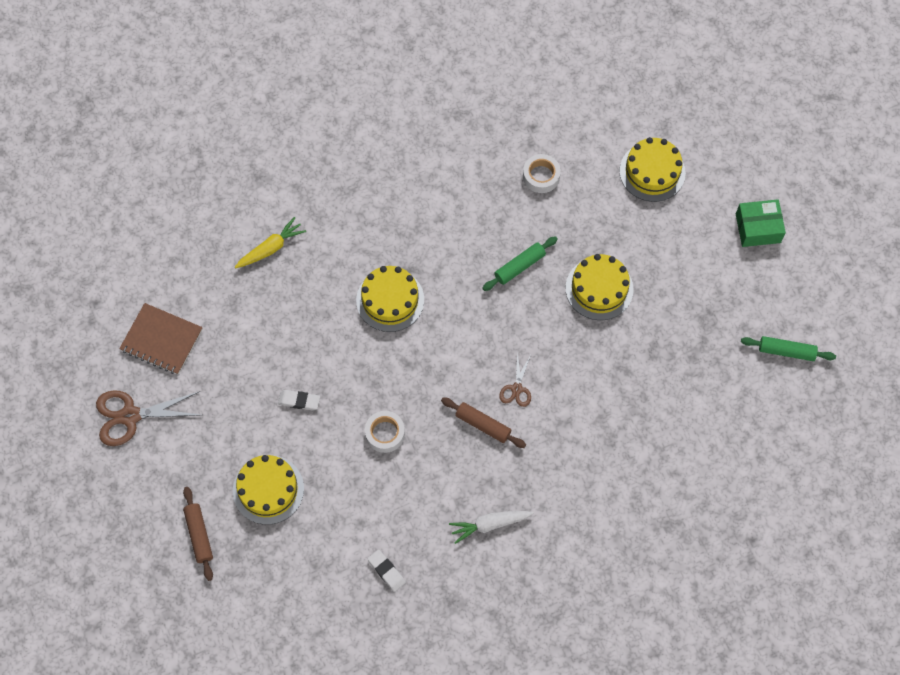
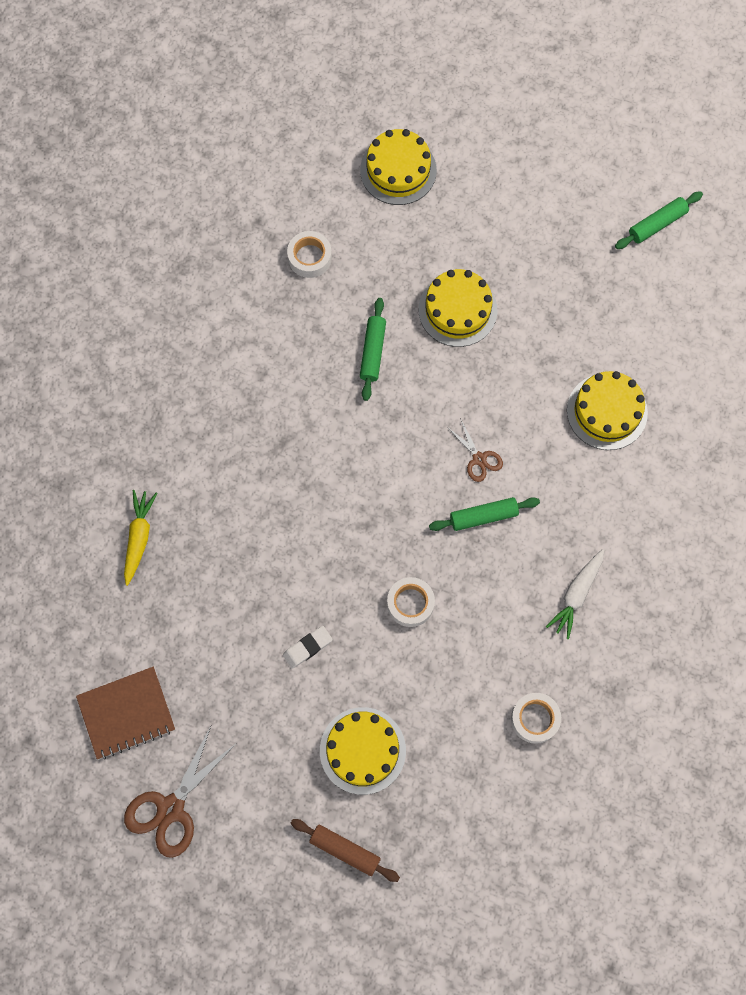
camera: 45 degrees left, 5 degrees up
yellow cake [356,266,424,332] -> yellow cake moved to [567,371,648,450]
white eraser [368,550,406,592] -> white tape [511,693,561,744]
brown rolling pin [441,397,526,448] -> green rolling pin [429,497,540,531]
green box [736,199,786,247] -> none

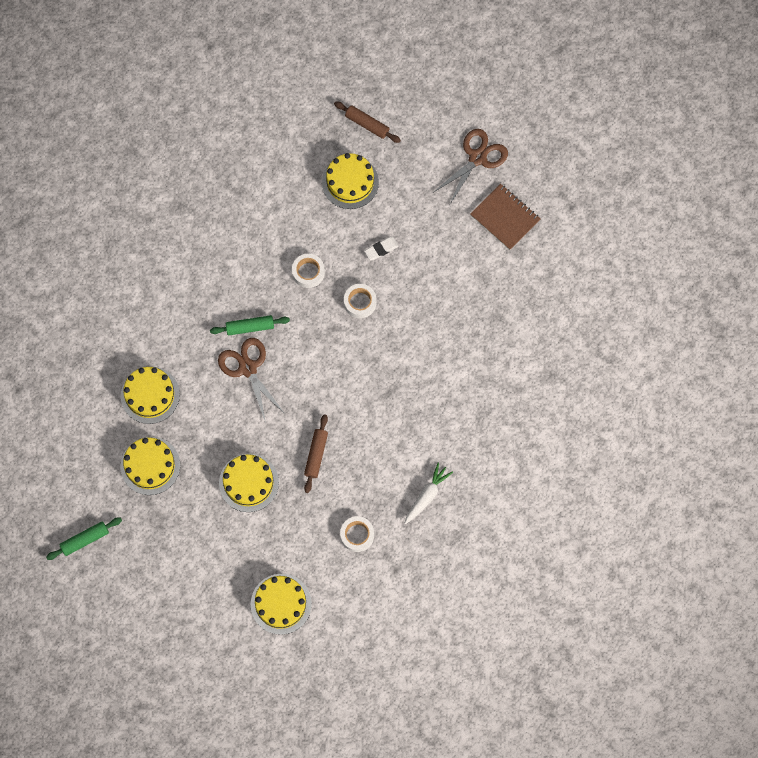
camera: 175 degrees left, 0 degrees up
brown notebook [76,667,175,759] -> brown notebook turned 60 degrees clockwise [470,184,540,250]
yellow carrot [124,490,158,586] -> none
green rolling pin [360,298,386,401] -> brown rolling pin [304,414,328,493]
brown scissors [447,418,503,482] -> brown scissors [218,338,286,423], size x1.82
white tape [511,693,561,744] -> white tape moved to [344,284,376,318]
white carrot [546,549,604,639] -> white carrot moved to [405,462,453,524]
none -> yellow cake [121,437,180,495]

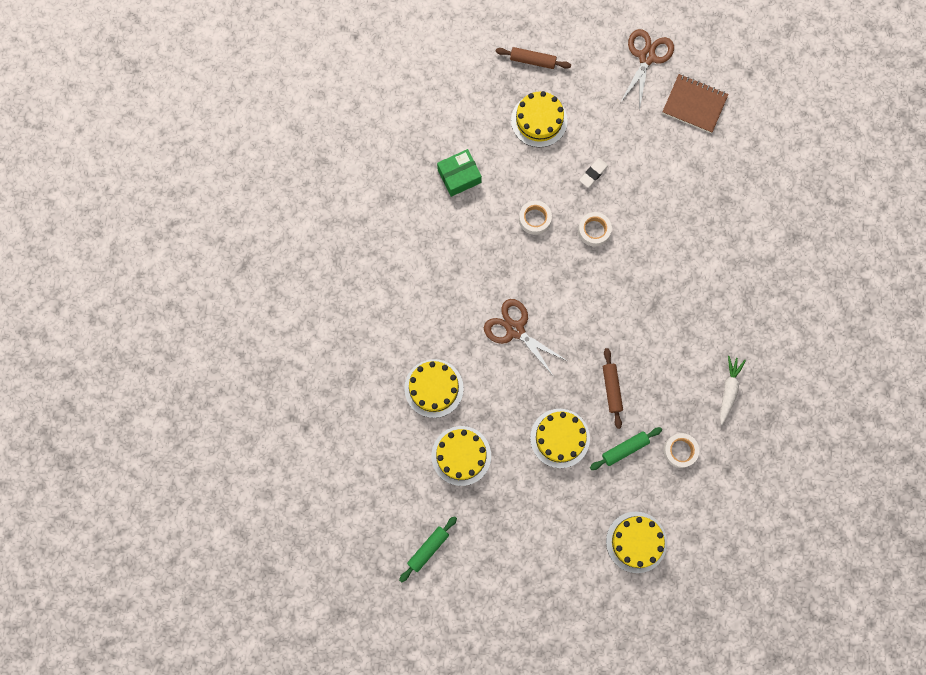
camera: 20 degrees left, 5 degrees up
green rolling pin [210,315,290,335] -> green rolling pin moved to [590,427,662,470]
none -> green box [437,149,482,197]

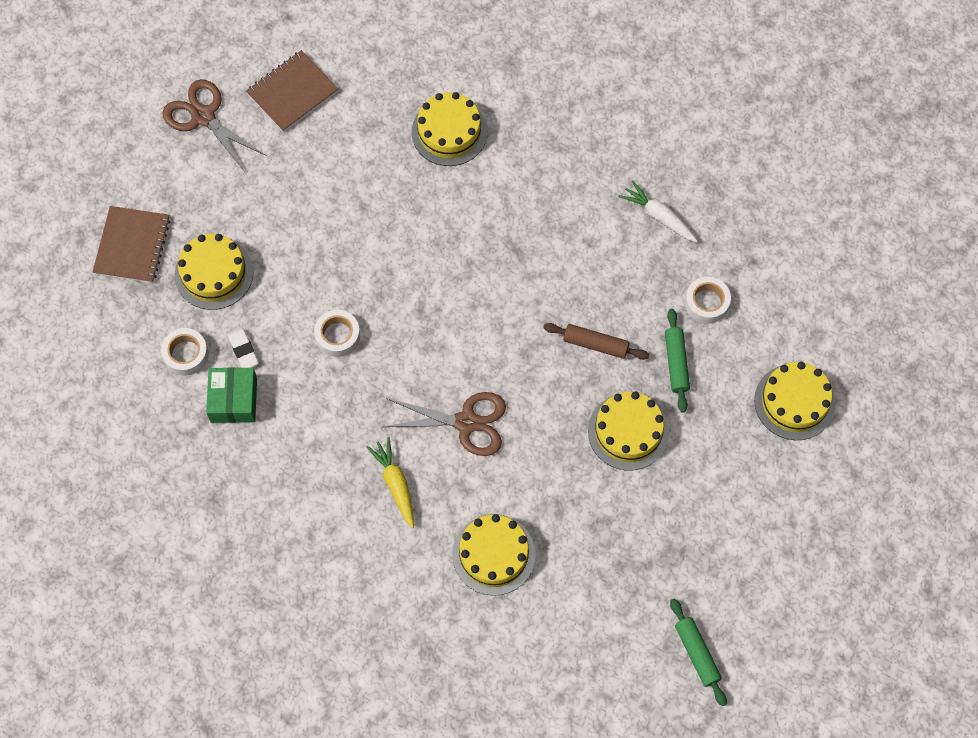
camera: 65 degrees left, 10 degrees down
yellow cake [432,426,491,486] -> yellow cake moved to [412,92,487,166]
brown scissors [484,299,567,377] -> brown scissors turned 150 degrees counterclockwise [383,392,506,456]
brown rolling pin [496,47,571,69] -> brown notebook [92,206,170,283]
white tape [578,212,612,246] -> white tape moved to [161,328,209,376]
white eraser [579,158,608,188] -> white eraser moved to [227,328,259,368]
none -> yellow carrot [366,437,414,528]

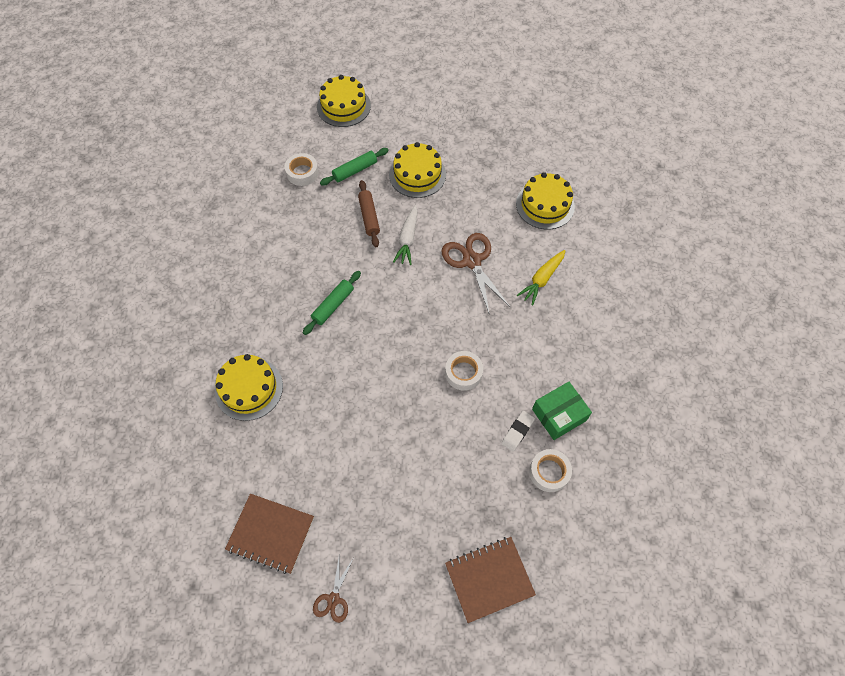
camera: 120 degrees left, 5 degrees down
brown scissors [162,79,266,172] -> brown scissors [313,558,353,623], size x0.55
yellow cake [175,234,253,310] -> none
white carrot [619,180,698,242] -> white carrot moved to [393,205,418,265]
green rolling pin [670,598,727,706] -> green rolling pin moved to [303,271,361,335]

